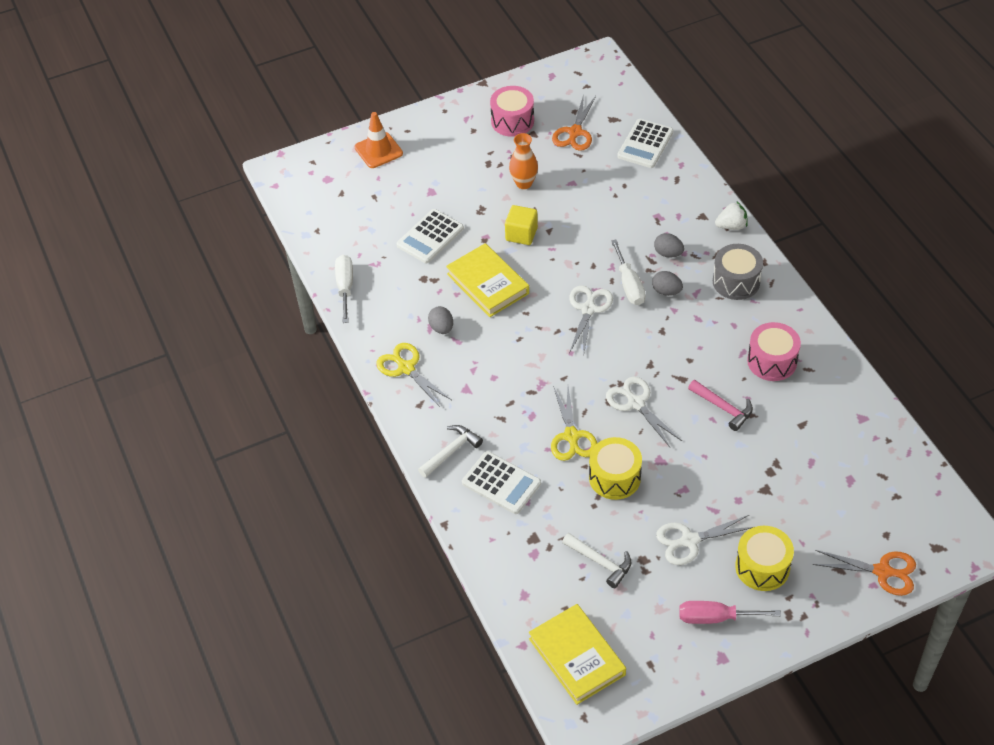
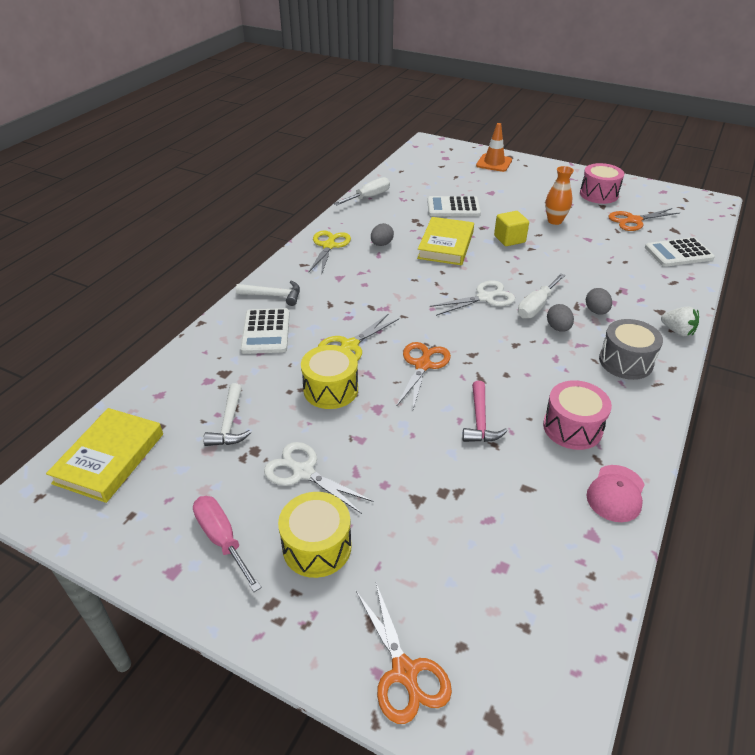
camera: 50 degrees right, 10 degrees down
white scissors [606,377,682,447] -> orange scissors [396,342,451,409]
none -> pink cap [587,465,645,522]

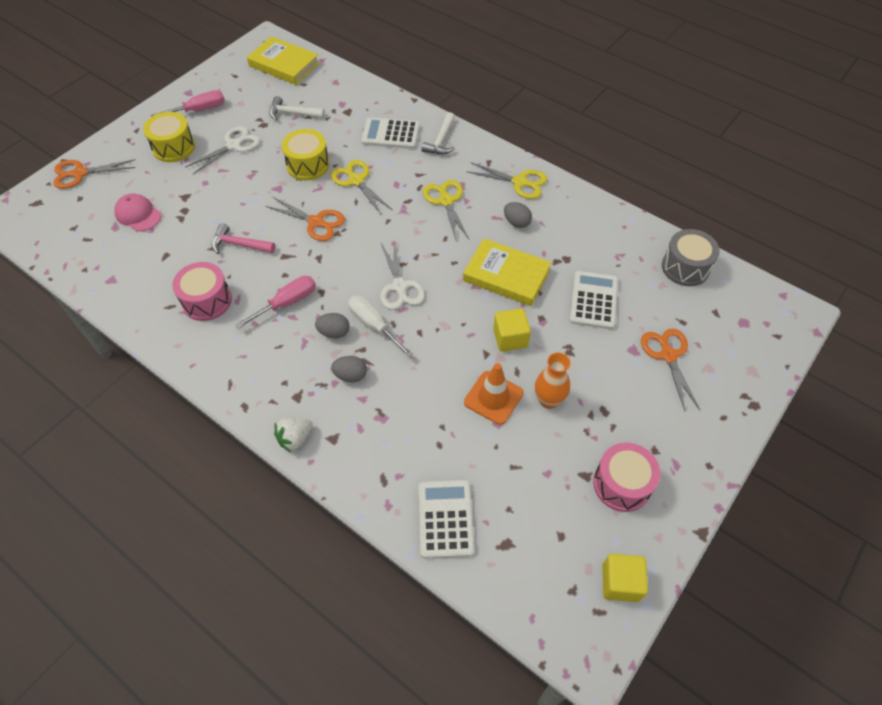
camera: 100 degrees right, 15 degrees up
white screwdriver [334,177,390,205] -> none
orange traffic cone [476,123,512,172] -> orange traffic cone moved to [464,363,524,425]
pink cap [587,465,645,522] -> pink cap moved to [114,194,161,231]
grey drum [599,319,663,380] -> grey drum moved to [662,229,720,286]
orange scissors [608,208,680,231] -> orange scissors moved to [641,328,700,411]
none -> pink screwdriver [235,276,316,329]
none -> yellow scissors [423,180,469,240]
none -> yellow cube [602,554,648,602]

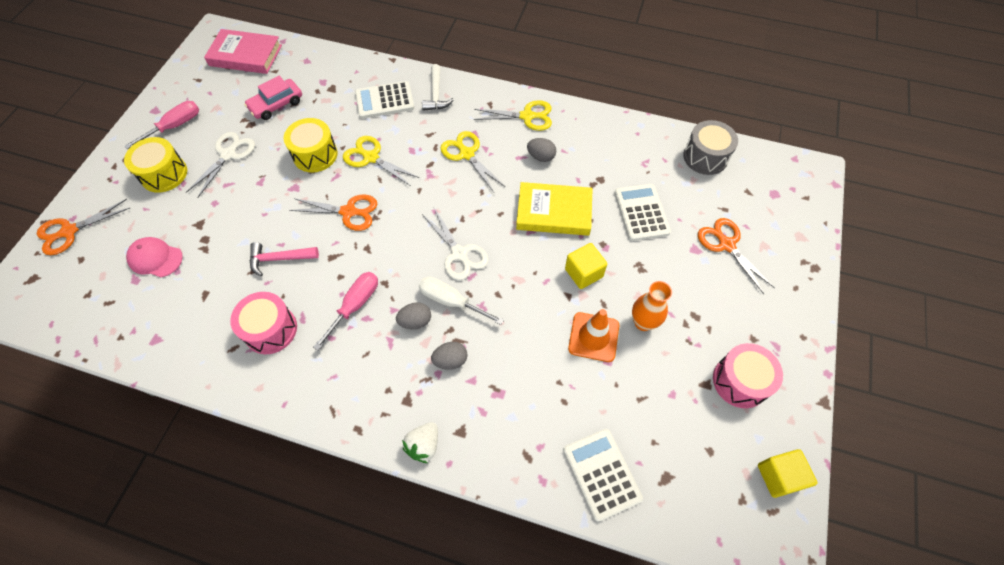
camera: 20 degrees left, 5 degrees up
yellow book [247,36,320,85] -> pink book [204,29,282,74]
white hammer [269,96,325,121] -> pink car [244,76,302,120]

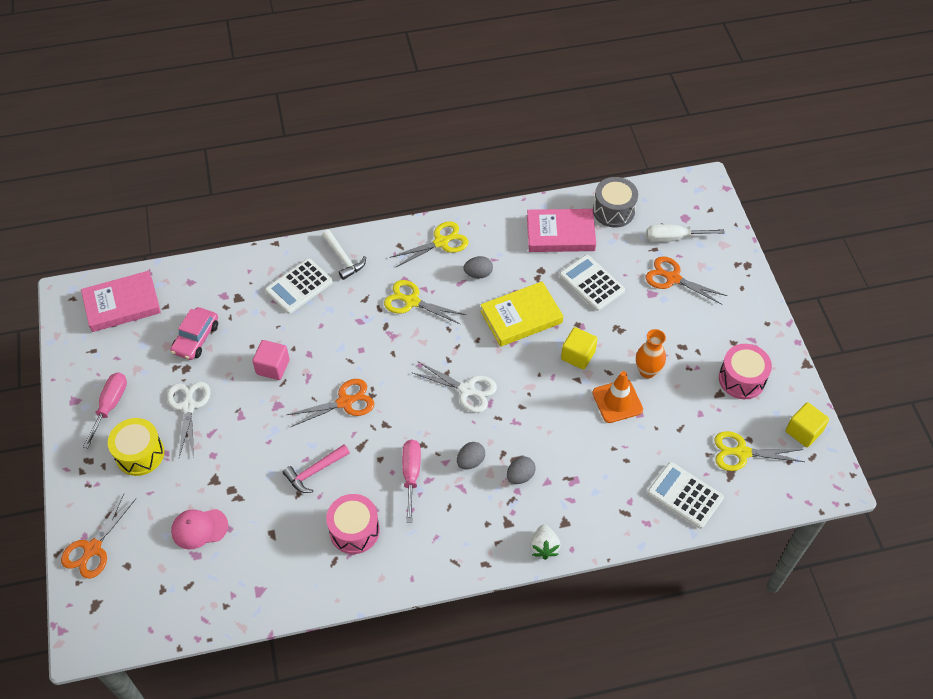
camera: 30 degrees left, 5 degrees down
yellow drum [284,118,337,172] -> pink cube [252,340,290,380]
yellow scissors [343,136,419,186] -> yellow scissors moved to [714,431,805,471]
white screwdriver [419,276,504,325] -> white screwdriver moved to [646,224,725,242]
none -> pink book [527,209,596,252]

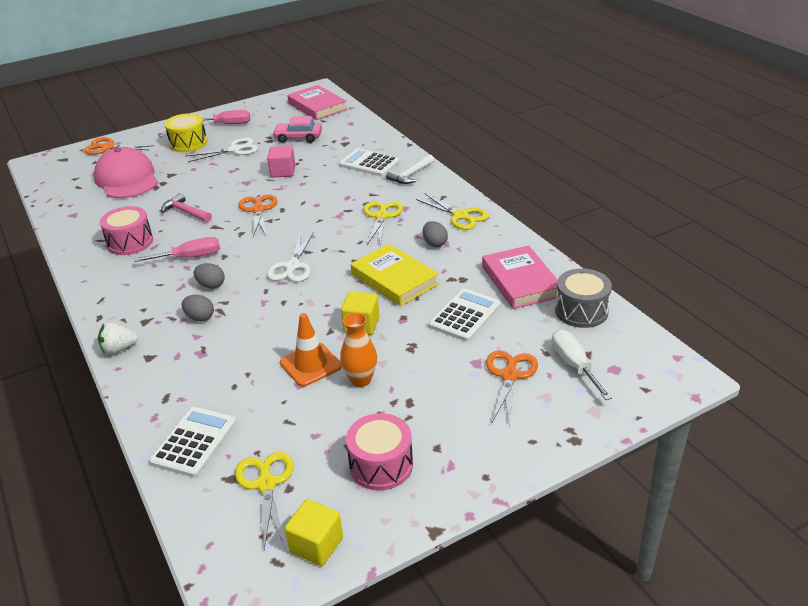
camera: 75 degrees right, 20 degrees down
pink cap [171,509,228,550] -> pink cap [94,147,158,198], size x1.80
orange scissors [287,379,374,427] -> orange scissors turned 150 degrees counterclockwise [239,194,278,237]

